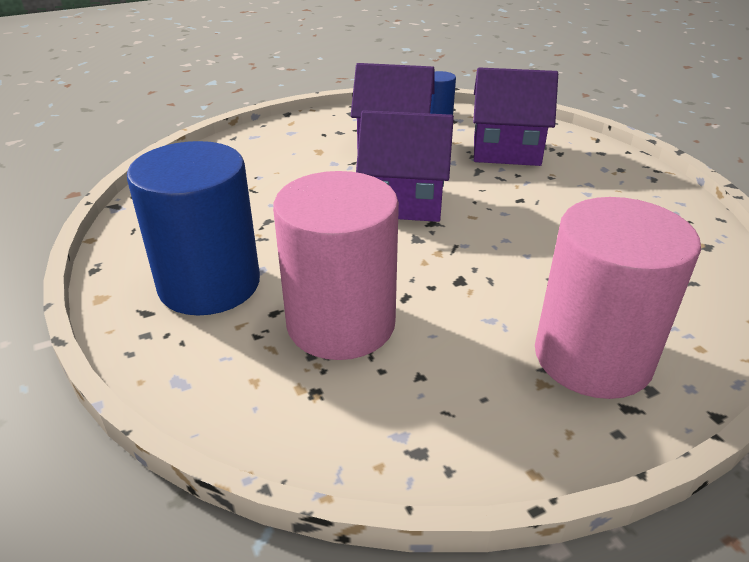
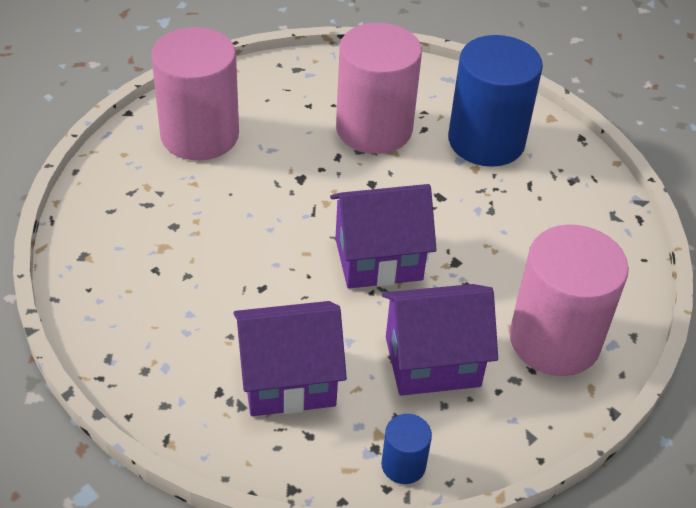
camera: 160 degrees right, 10 degrees up
none -> pink cylinder [510,225,629,376]

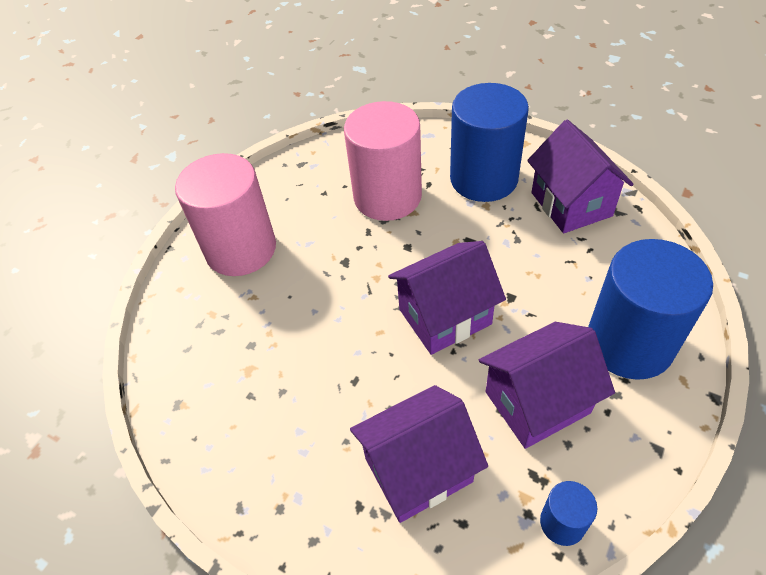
camera: 10 degrees left, 5 degrees up
pink cylinder [510,225,629,376] -> blue cylinder [588,239,713,380]
none -> purple house [527,120,634,233]

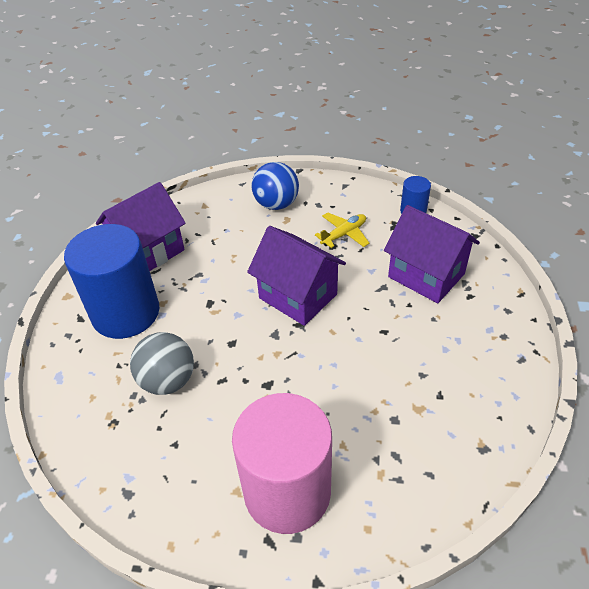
camera: 115 degrees left, 5 degrees down
pink cylinder [344,101,422,221] -> grey ball [130,332,194,395]
purple house [479,322,615,449] -> yellow plane [315,212,369,248]
blue cylinder [588,239,713,380] -> blue ball [252,162,299,210]

